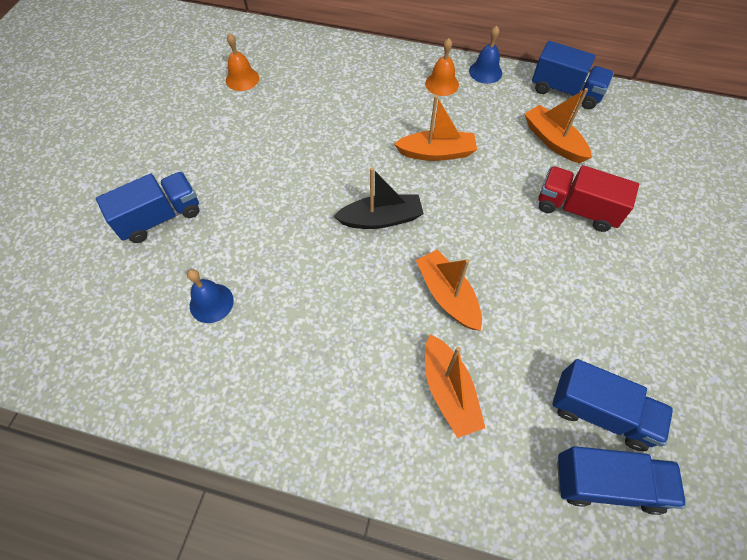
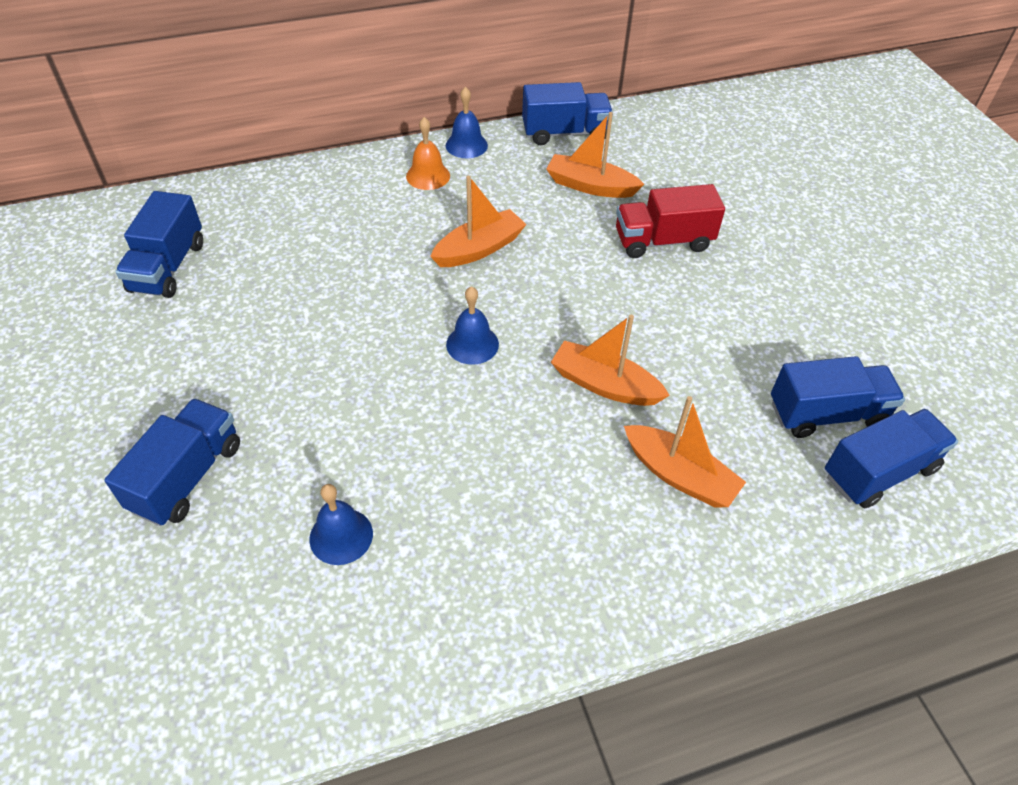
camera: 35 degrees left, 10 degrees down
orange bell [226,33,259,91] -> blue truck [115,191,203,298]
black boat [333,167,424,229] -> blue bell [446,286,499,365]

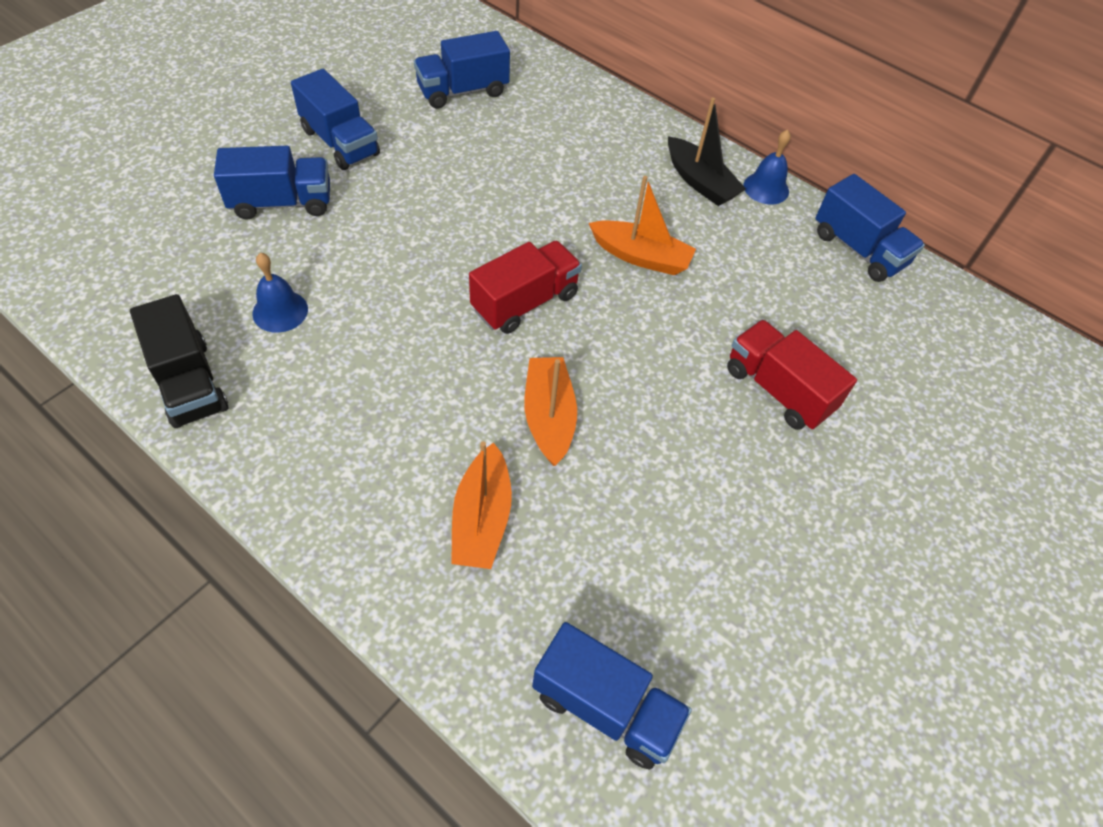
camera: 55 degrees right, 5 degrees up
orange bell [406,117,450,190] -> black boat [668,97,746,206]
blue bell [446,286,499,365] -> red truck [469,241,582,334]
orange boat [546,112,644,198] -> none
blue truck [771,356,905,438] -> blue truck moved to [291,69,380,170]
none -> black truck [130,294,228,428]

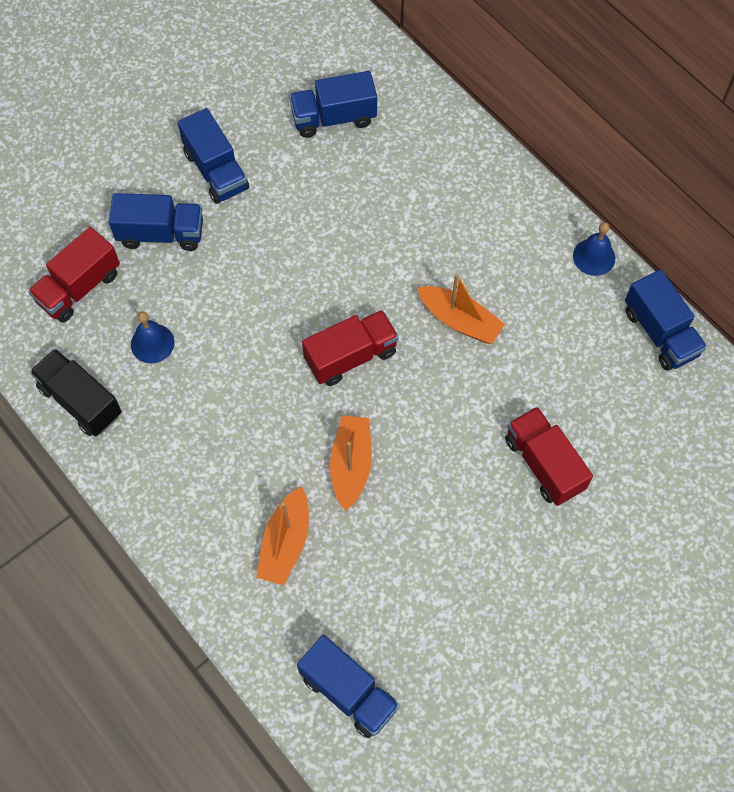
camera: 15 degrees right, 10 degrees up
black truck [130,294,228,428] -> black truck turned 150 degrees clockwise [30,349,122,436]
black boat [668,97,746,206] -> none
none -> red truck [28,227,120,322]

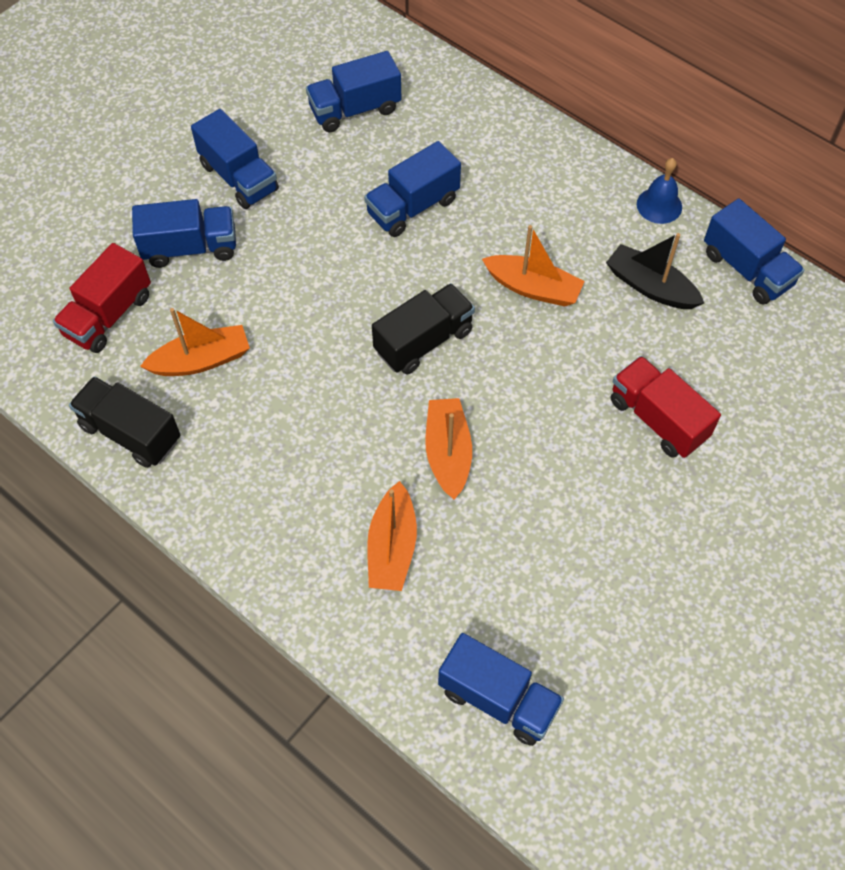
camera: 10 degrees left, 5 degrees down
blue bell [131,312,175,363] -> orange boat [140,308,250,376]
red truck [302,310,399,386] -> black truck [372,283,475,375]
none -> blue truck [364,141,461,237]
none -> black boat [606,233,704,309]

